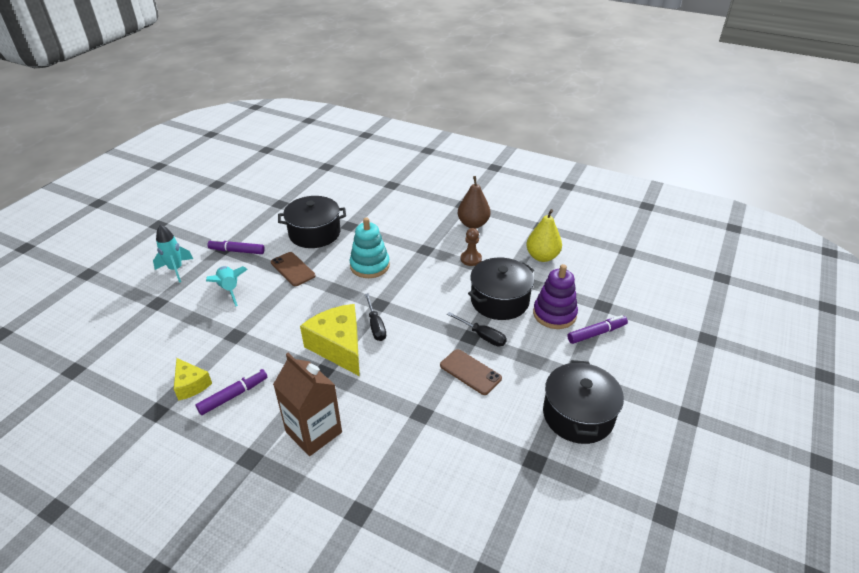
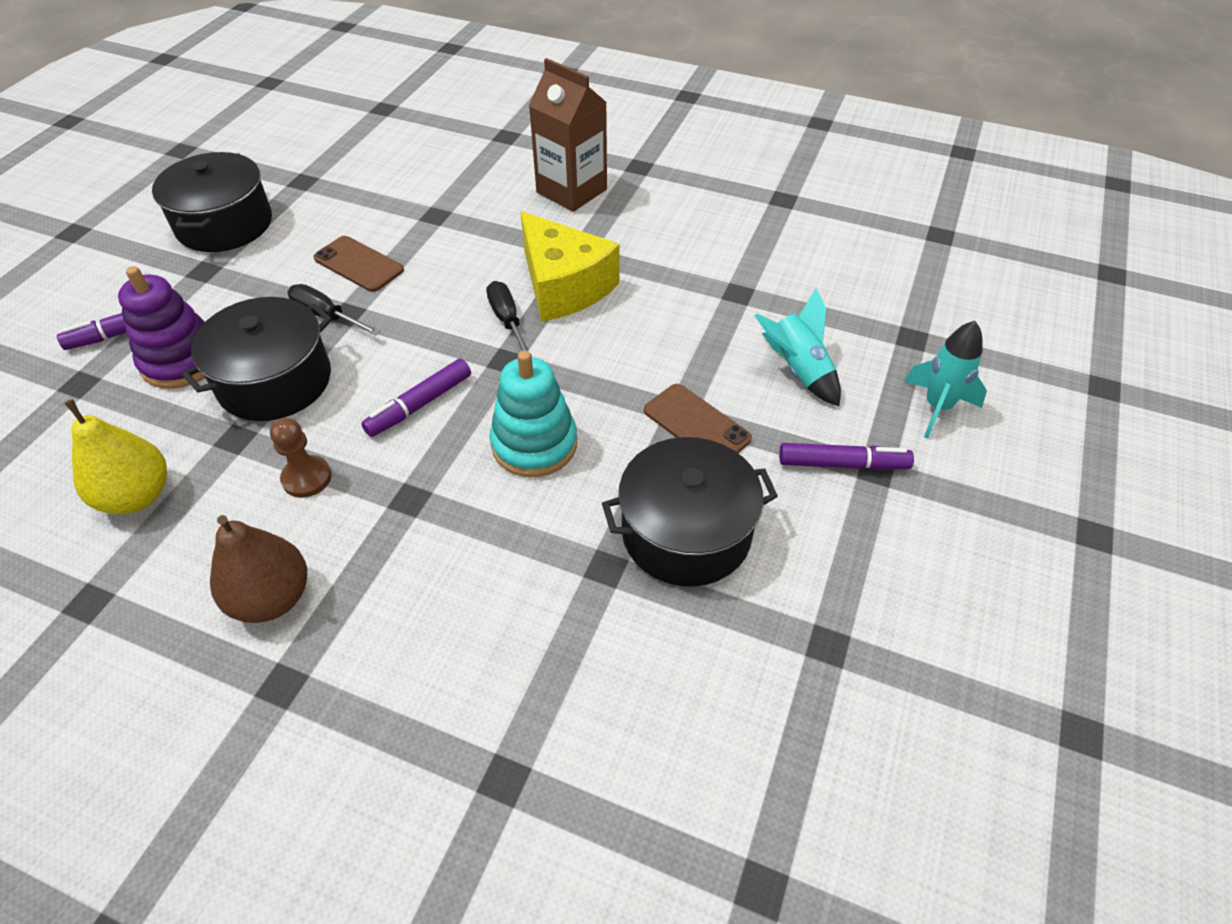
camera: 175 degrees right, 10 degrees up
yellow cheese [174,358,212,401] -> none
purple marker [196,369,267,415] -> purple marker moved to [361,359,471,437]

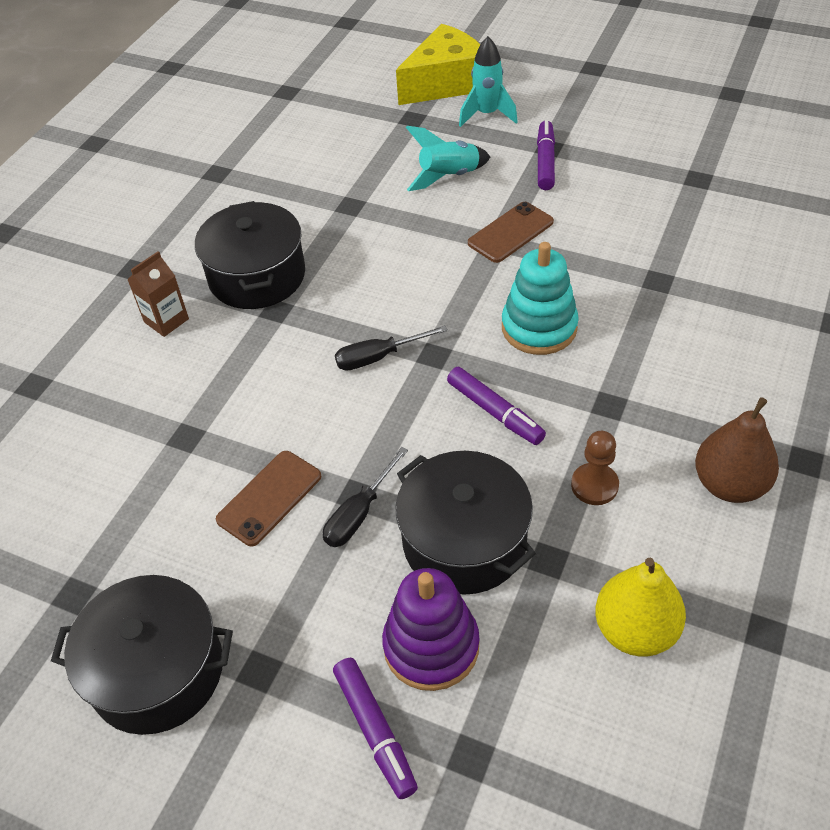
camera: 85 degrees left, 0 degrees up
yellow cheese [520,211,620,322] -> yellow cheese moved to [396,24,480,105]
brown carton [529,58,607,212] -> brown carton [127,251,189,337], size x0.57
black pot [602,437,778,587] -> black pot moved to [195,201,305,309]

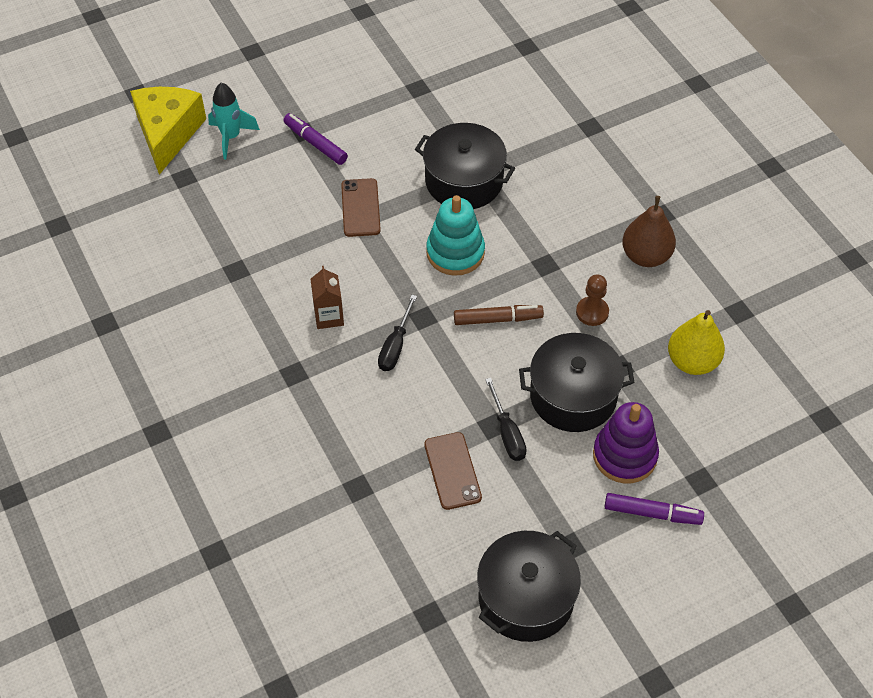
camera: 55 degrees left, 5 degrees up
brown carton [127,251,189,337] -> brown carton moved to [310,266,344,329]
black pot [195,201,305,309] -> black pot moved to [415,123,515,209]
turquoise rocket [406,126,490,191] -> none
purple marker [447,367,546,445] -> brown marker [454,305,544,325]

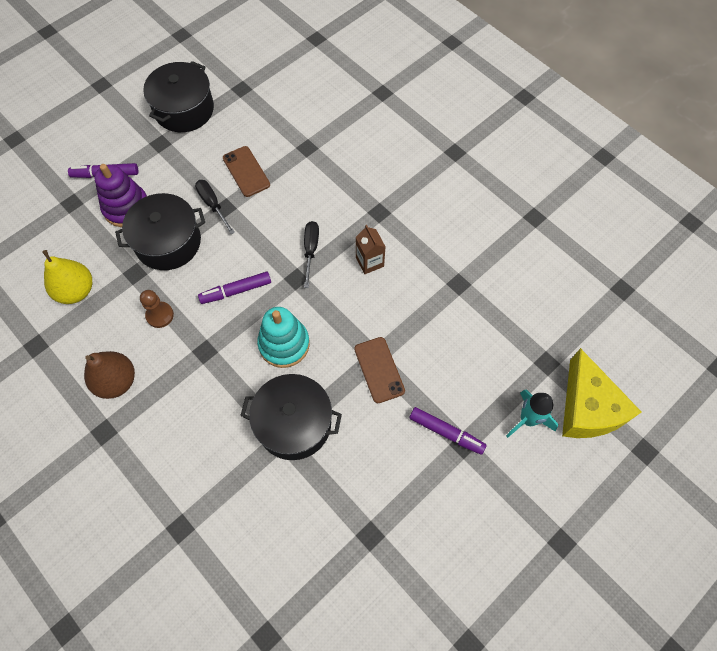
camera: 165 degrees right, 10 degrees up
brown marker [454,305,544,325] -> purple marker [198,272,271,304]

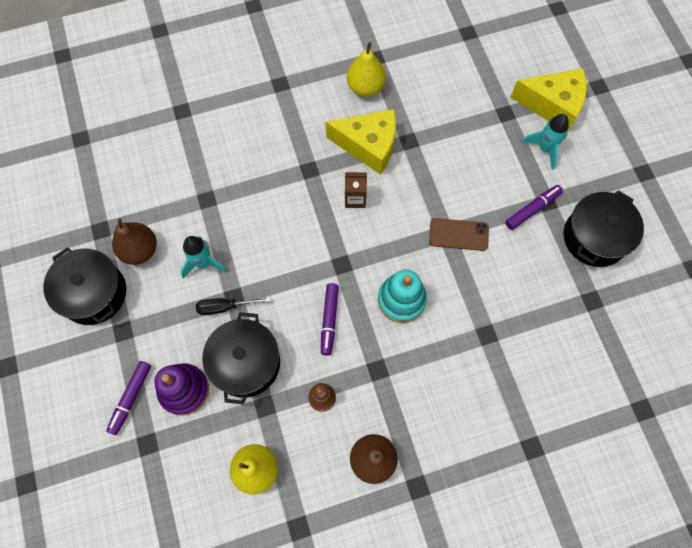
camera: 65 degrees left, 5 degrees up
brown phone [223,146,270,197] -> turquoise rocket [180,236,227,279]
black pot [240,374,342,460] -> black pot moved to [564,190,644,267]
black screwdriver [304,221,319,288] -> none
none -> brown pear [112,218,157,265]
none -> yellow cheese [325,109,396,175]
none -> yellow pear [347,42,386,97]

